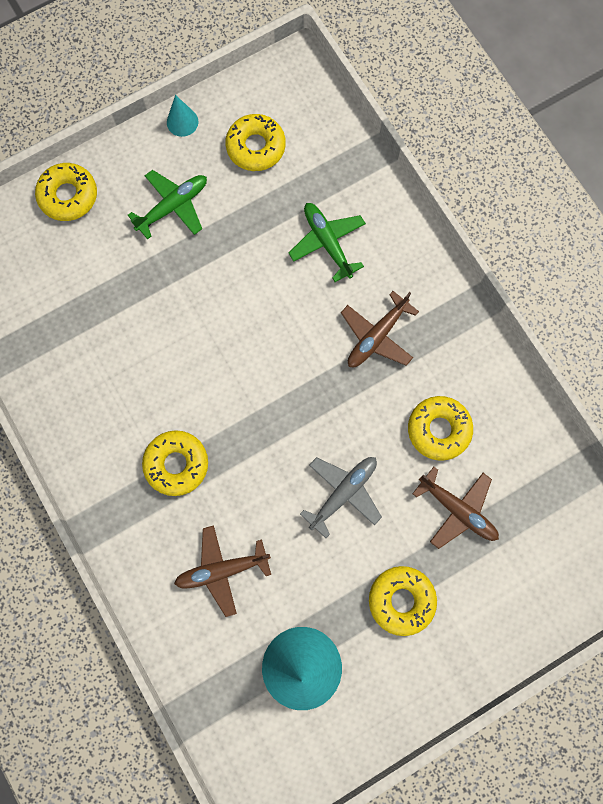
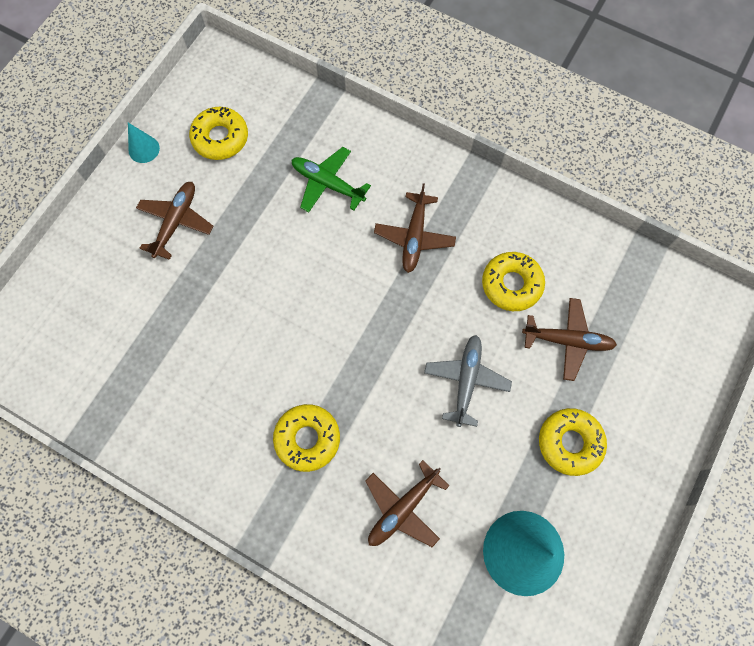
camera: 30 degrees left, 5 degrees down
yellow donut [35,163,97,221] -> none
green plane [128,170,207,239] -> brown plane [136,182,214,260]

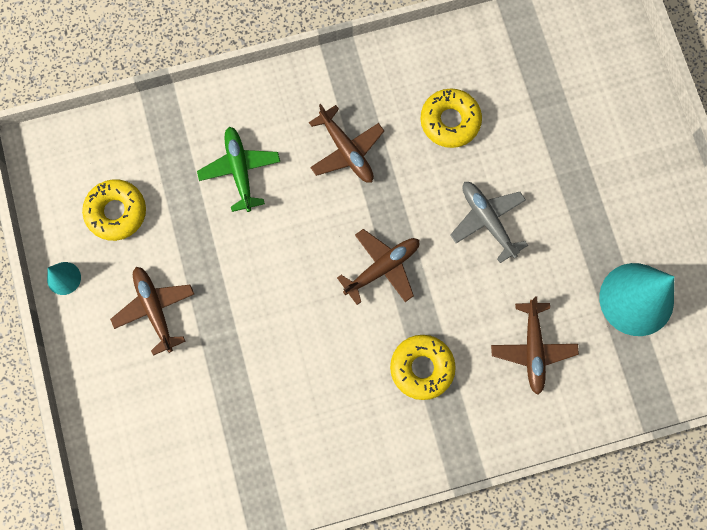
camera: 45 degrees left, 5 degrees up
green plane [291,147,371,212] -> green plane turned 90 degrees clockwise [197,127,280,212]
brown plane [522,298,617,381] -> brown plane moved to [337,229,419,305]
yellow donut [539,408,607,476] -> none

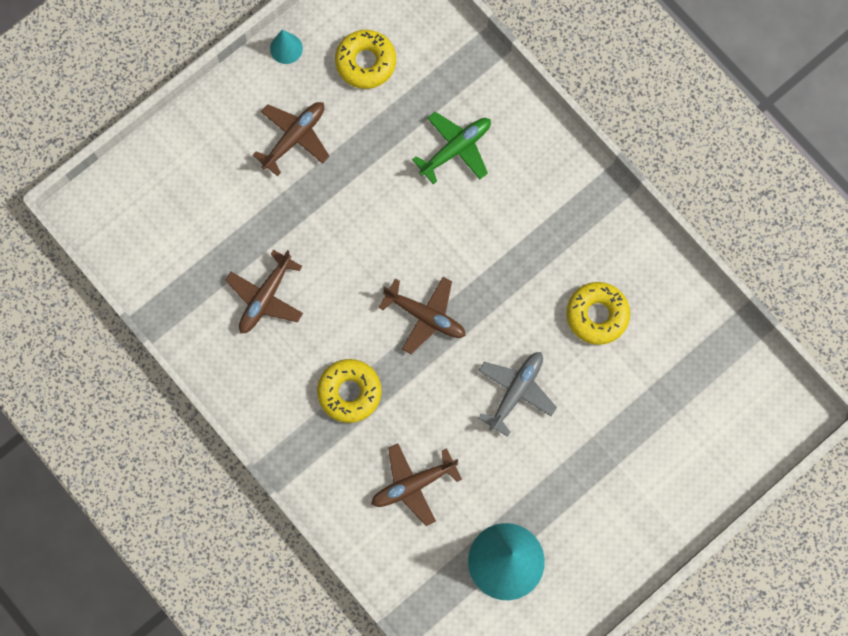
camera: 65 degrees right, 0 degrees up
brown plane [309,104,384,183] -> brown plane moved to [225,250,303,333]

